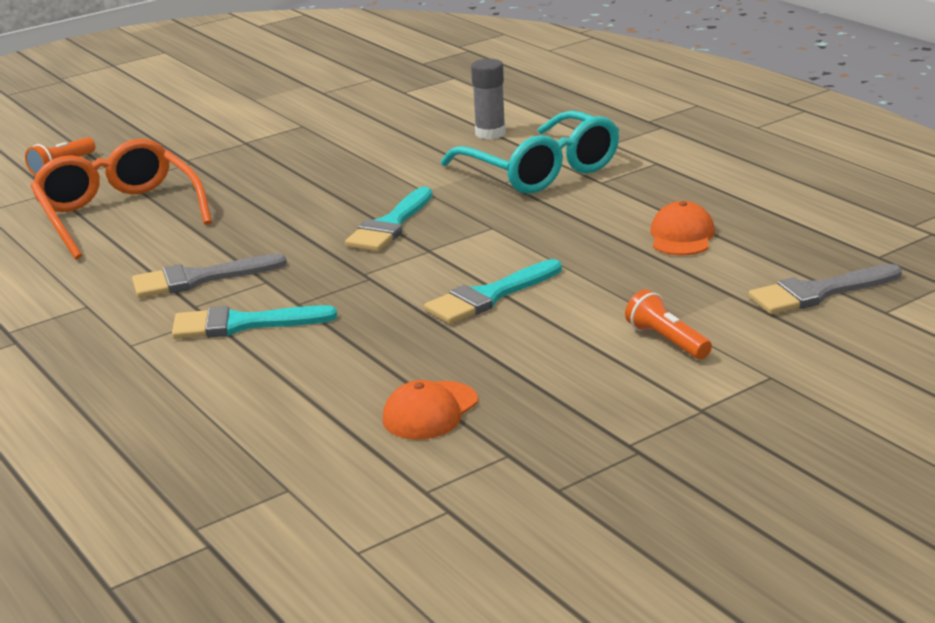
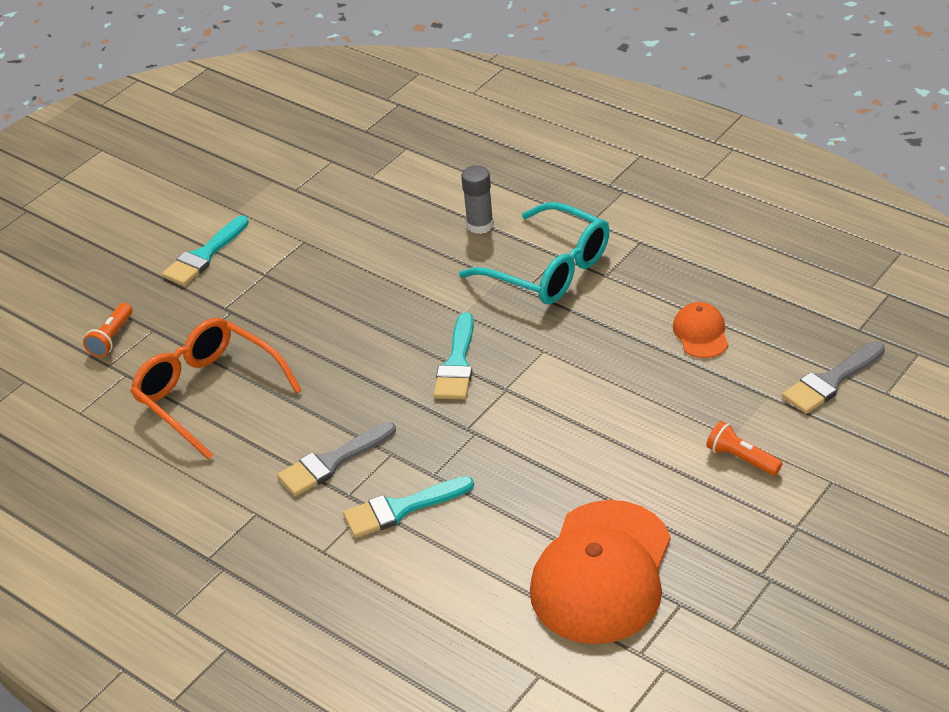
camera: 15 degrees left, 15 degrees up
orange cap [383,380,478,440] -> orange cap [530,500,671,644], size x2.18
turquoise brush [424,259,562,324] -> turquoise brush moved to [162,215,249,286]

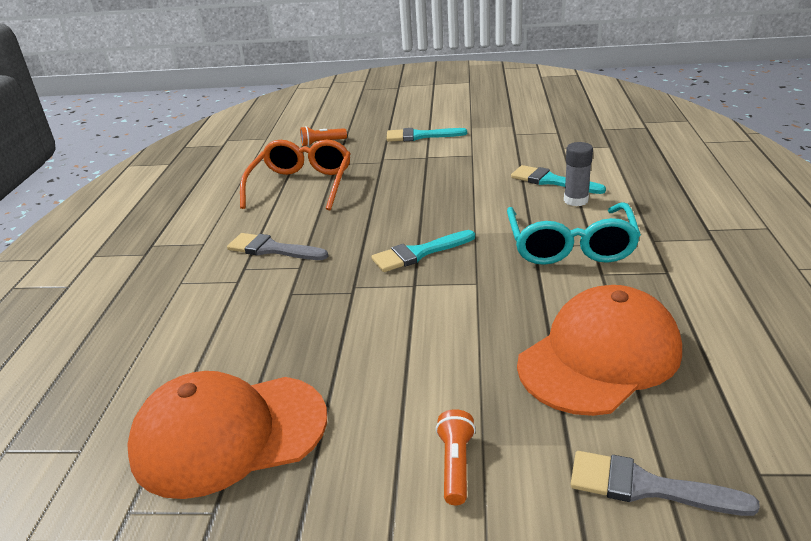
camera: 55 degrees right, 10 degrees down
turquoise brush [343,476,474,538] -> turquoise brush moved to [511,165,606,194]
orange cap [673,302,729,358] -> orange cap [517,285,682,416], size x2.18

